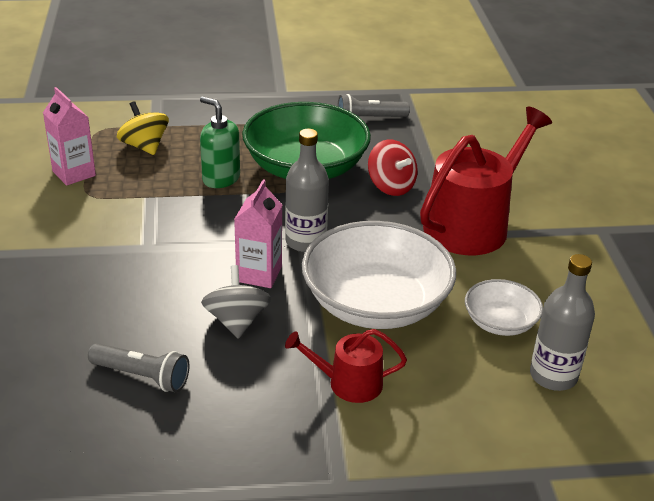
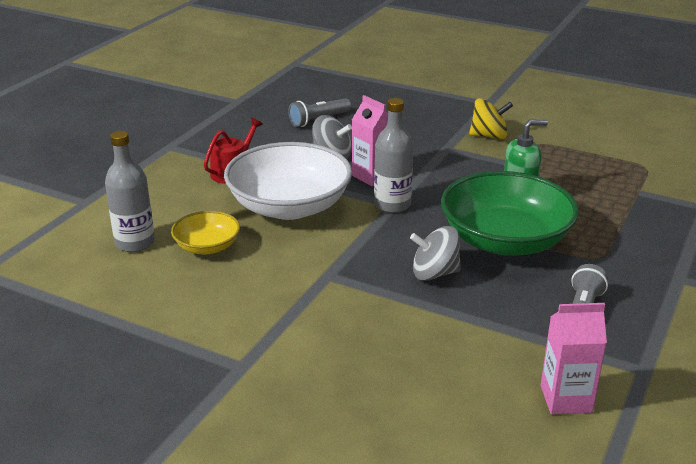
camera: 125 degrees right, 5 degrees down
pink carton [43,87,96,186] -> pink carton moved to [541,303,607,414]
yellow spinning top [117,101,169,155] -> yellow spinning top moved to [469,98,513,139]
red spinning top [368,139,418,196] -> grey spinning top [410,226,461,281]
red watering can [420,106,552,255] -> none
white bowl [465,279,543,336] -> yellow bowl [171,211,240,254]

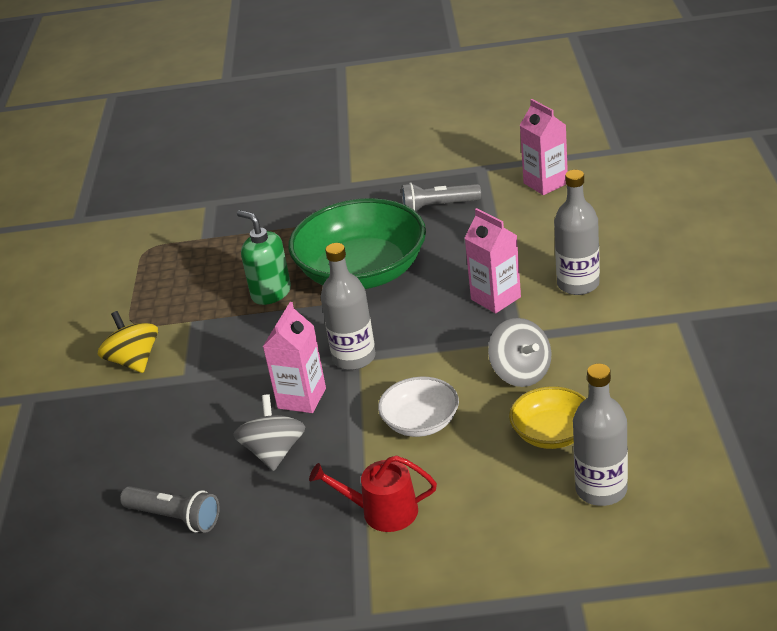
camera: 115 degrees left, 5 degrees up
white bowl [224,142,352,220] -> white bowl [378,377,459,437], size x0.50
grey spinning top [410,226,461,281] -> grey spinning top moved to [488,318,552,387]
none -> pink carton [464,208,521,313]
none -> grey bottle [554,170,600,295]

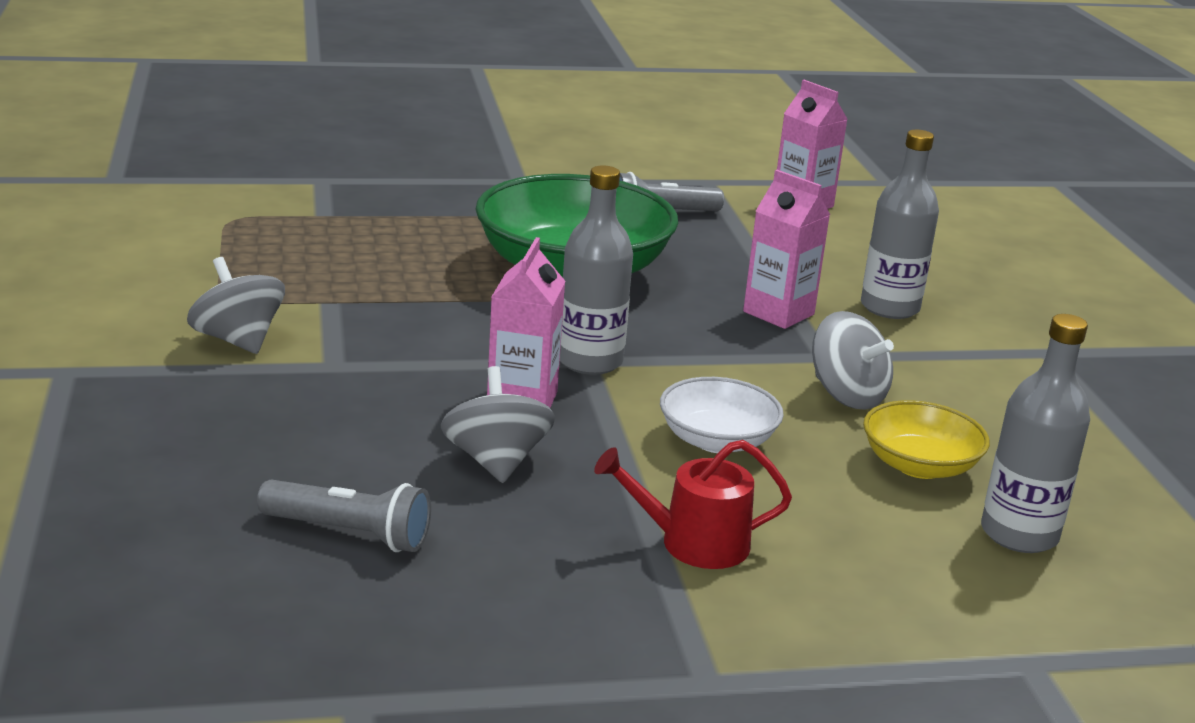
camera: 15 degrees left, 10 degrees down
yellow spinning top [98,311,158,373] -> grey spinning top [187,257,285,354]
green soap dispenser [237,210,291,305] -> none

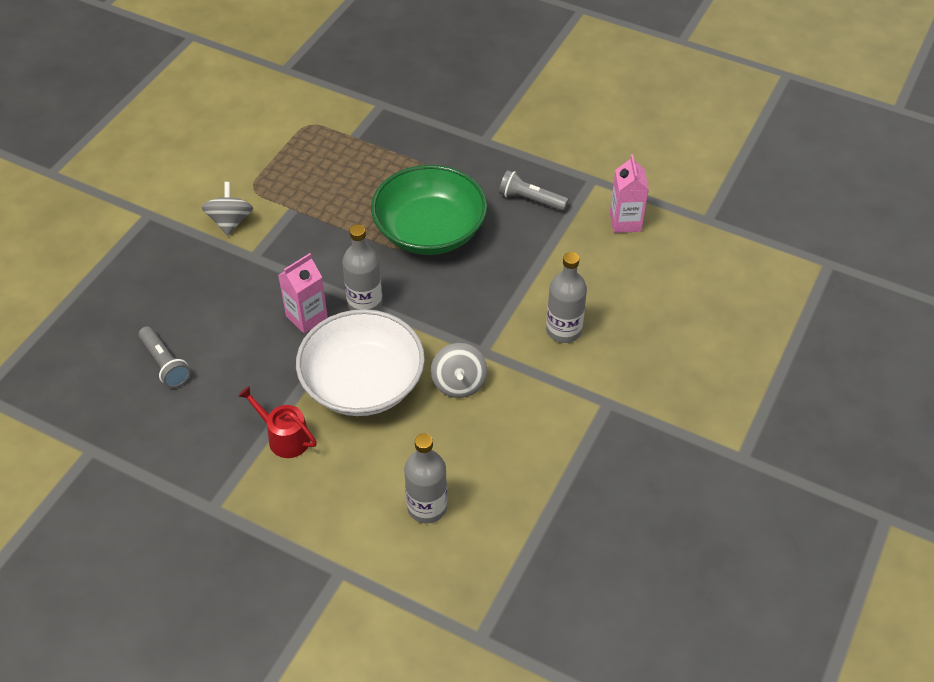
camera: 40 degrees right, 25 degrees up
grey spinning top [441,366,555,483] -> none
white bowl [660,377,784,453] -> white bowl [296,309,425,416], size x1.99
pink carton [743,170,830,329] -> none
yellow bowl [863,400,990,479] -> none

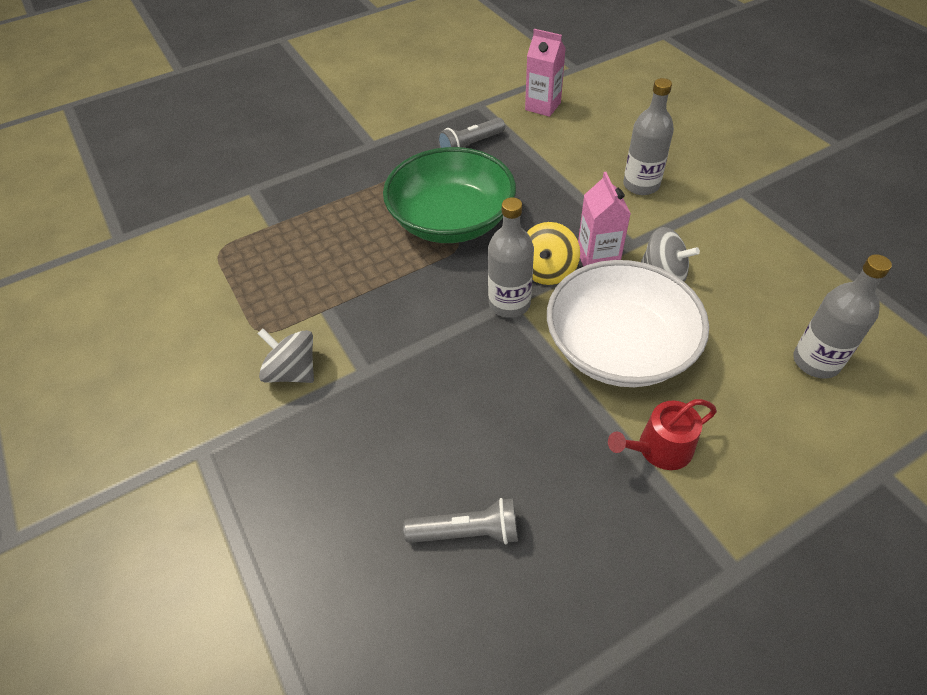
camera: 55 degrees left, 0 degrees up
pink carton [278,253,328,334] -> pink carton moved to [578,172,631,267]
none -> yellow spinning top [527,222,580,285]

